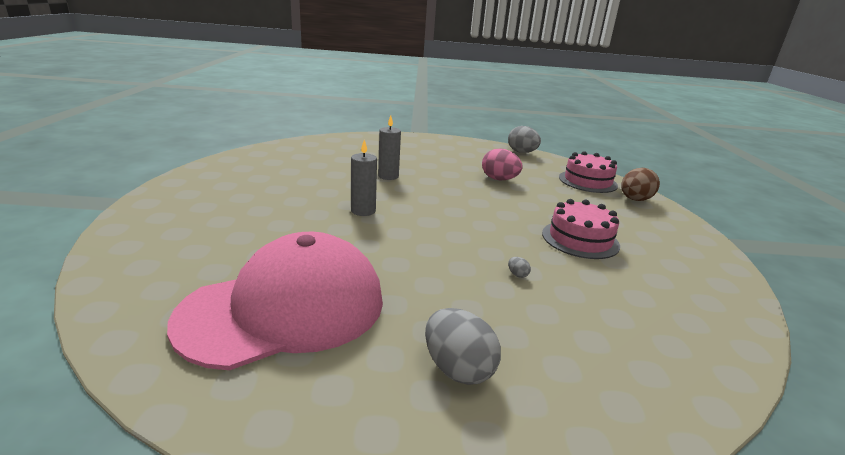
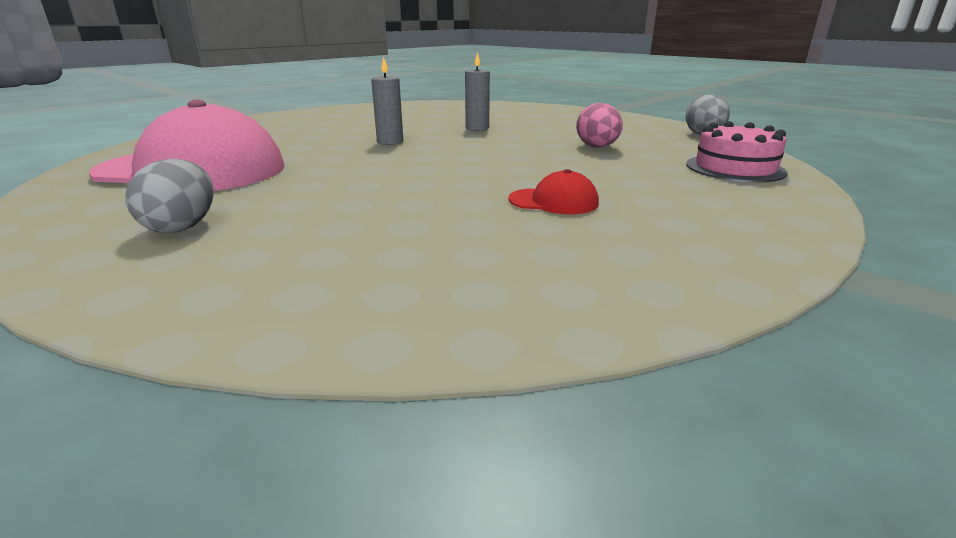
camera: 45 degrees right, 0 degrees up
grey egg [508,257,531,278] -> none
pink cake [542,199,620,259] -> red cap [509,169,599,214]
brown egg [621,168,660,201] -> none

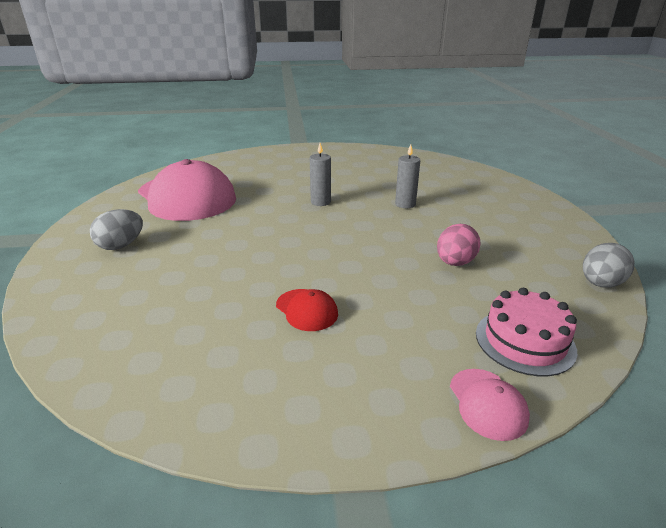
camera: 40 degrees right, 5 degrees up
none -> pink cap [450,369,530,441]

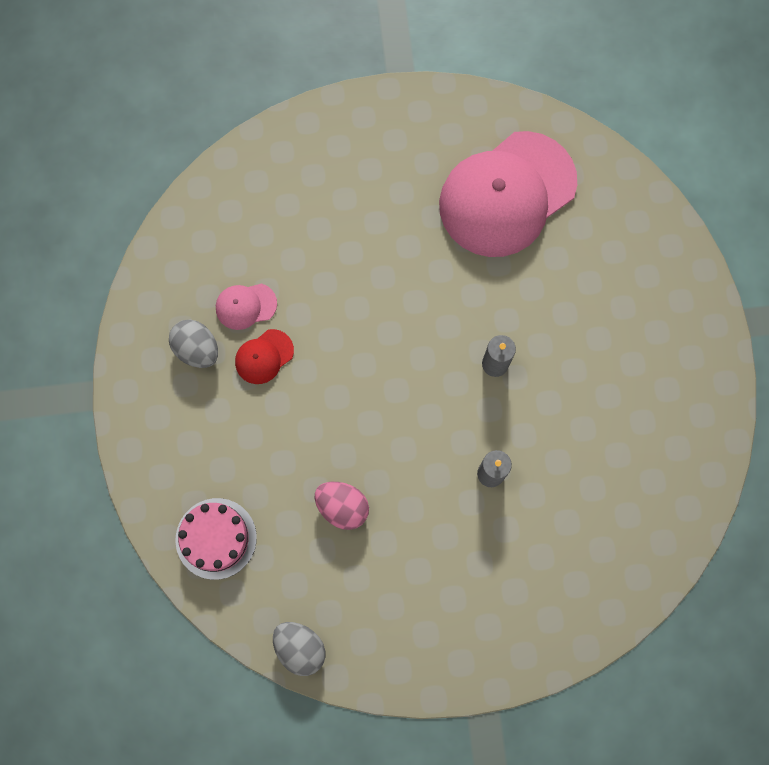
camera: 90 degrees right, 45 degrees up
grey egg [90,209,143,250] -> grey egg moved to [169,320,218,368]
pink cap [450,369,530,441] -> pink cap moved to [216,283,277,330]

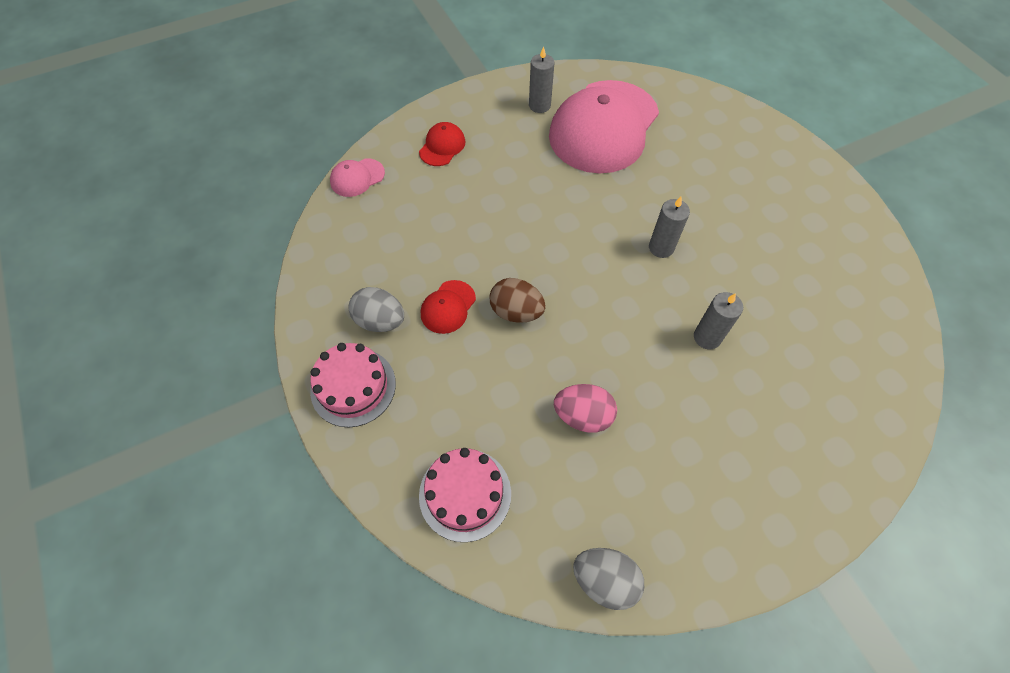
camera: 20 degrees left, 15 degrees down
pink cap [216,283,277,330] -> pink cap moved to [330,158,385,197]
none -> pink cake [310,343,396,428]
none -> red cap [419,122,466,166]
none -> brown egg [490,278,546,323]
none -> grey candle [529,46,554,113]

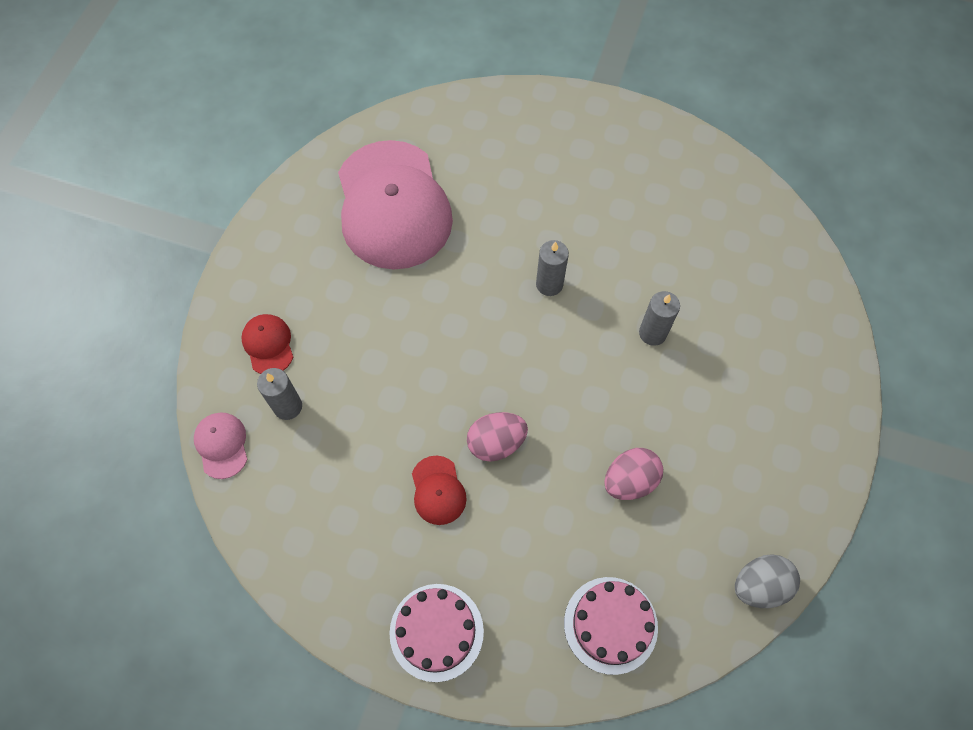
camera: 45 degrees left, 5 degrees up
pink cap [330,158,385,197] -> pink cap turned 150 degrees clockwise [194,412,248,479]
grey egg [348,287,404,332] -> none
brown egg [490,278,546,323] -> pink egg [467,412,528,462]
grey candle [529,46,554,113] -> grey candle moved to [257,368,302,420]

